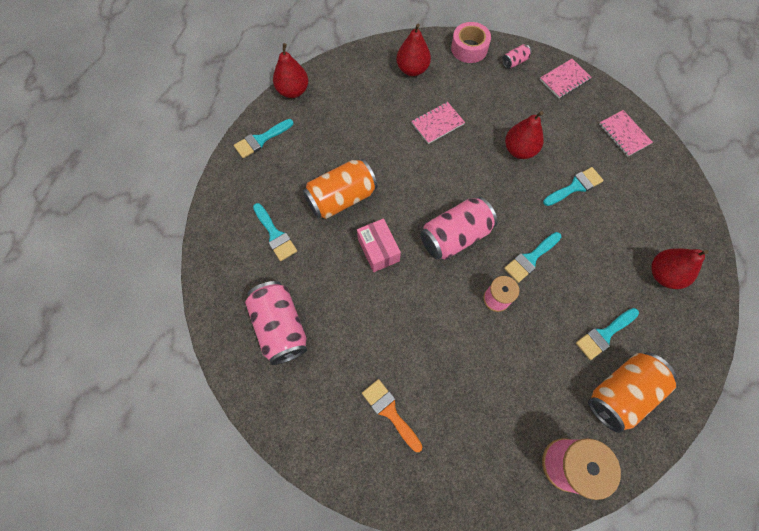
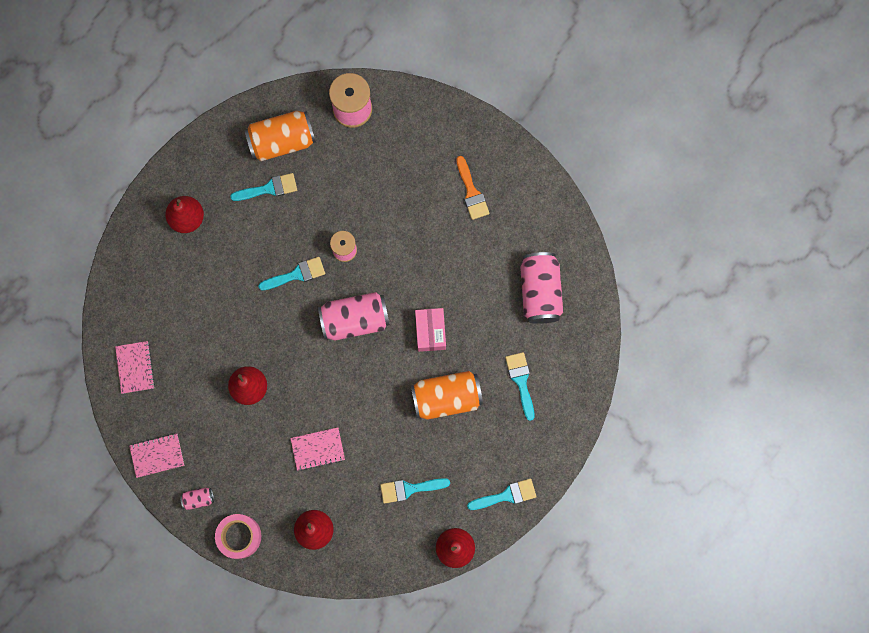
camera: 160 degrees left, 10 degrees up
turquoise brush [543,167,604,206] -> turquoise brush moved to [380,478,450,504]

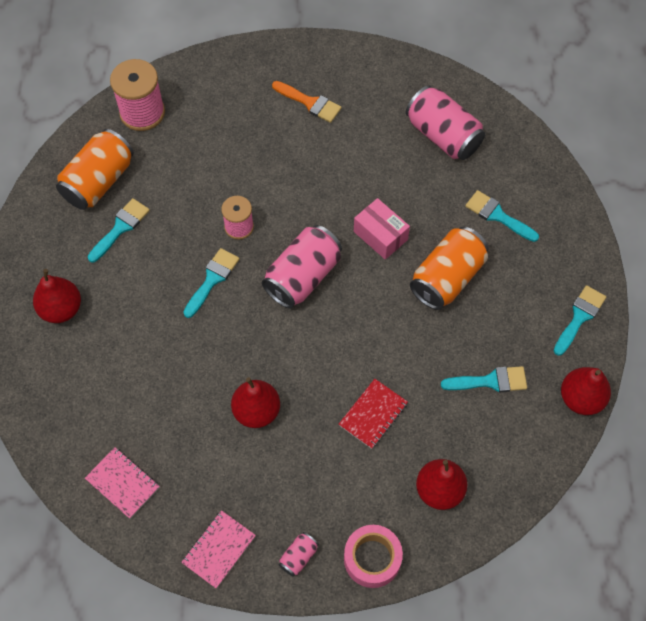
camera: 40 degrees left, 15 degrees down
pink notebook [290,428,345,471] -> red notebook [339,379,408,449]
turquoise brush [380,478,450,504] -> turquoise brush turned 135 degrees counterclockwise [441,366,527,392]

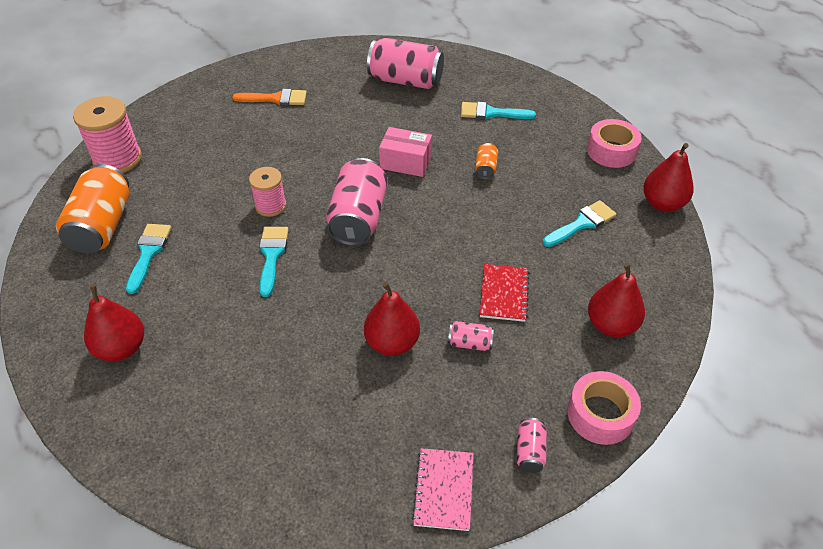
camera: 30 degrees left, 15 degrees down
pink notebook [85,447,160,519] -> none
orange can [410,227,488,310] -> orange can [475,143,498,179], size x0.45
turquoise brush [554,285,606,356] -> pink tape [587,119,642,168]
none -> pink can [448,321,494,351]

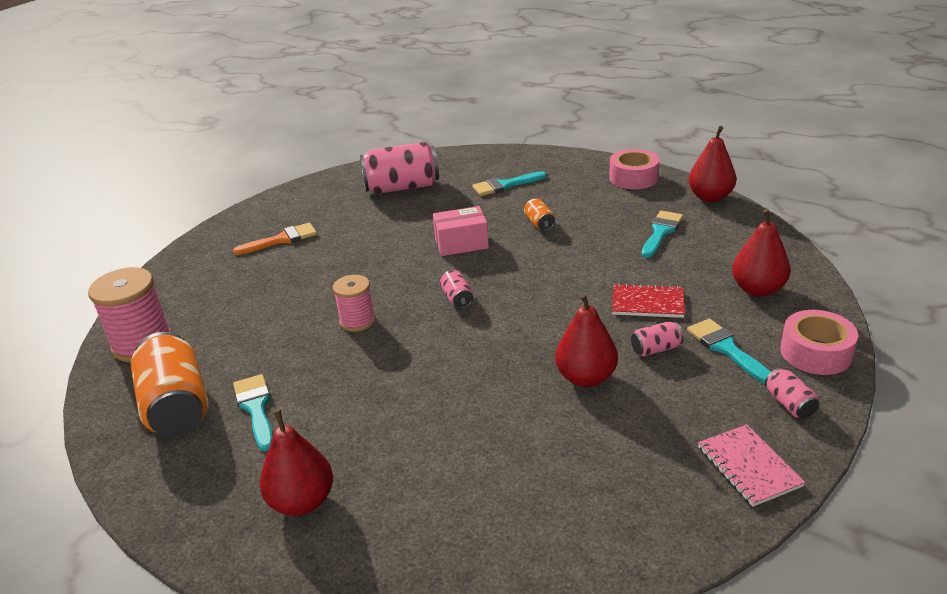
camera: 25 degrees left, 15 degrees down
turquoise brush [259,227,289,297] -> turquoise brush moved to [687,319,771,384]
pink can [326,158,388,246] -> pink can [440,270,473,309], size x0.45
red notebook [480,264,529,322] -> red notebook turned 60 degrees counterclockwise [612,283,685,318]

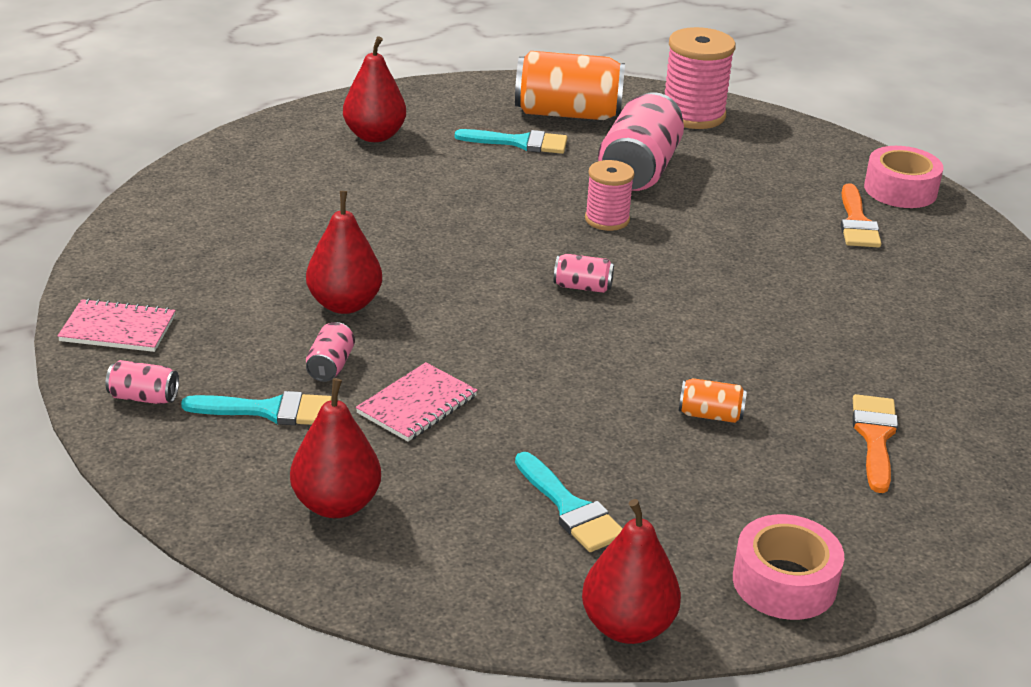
camera: 115 degrees right, 0 degrees up
pink can [360,142,439,194] -> pink can moved to [598,92,684,191]
pink box [433,206,489,256] -> none
turquoise brush [472,171,547,196] -> orange brush [852,394,898,493]
red notebook [612,283,685,318] -> pink notebook [356,362,478,442]
pink tape [780,310,858,375] -> pink tape moved to [864,146,943,208]

